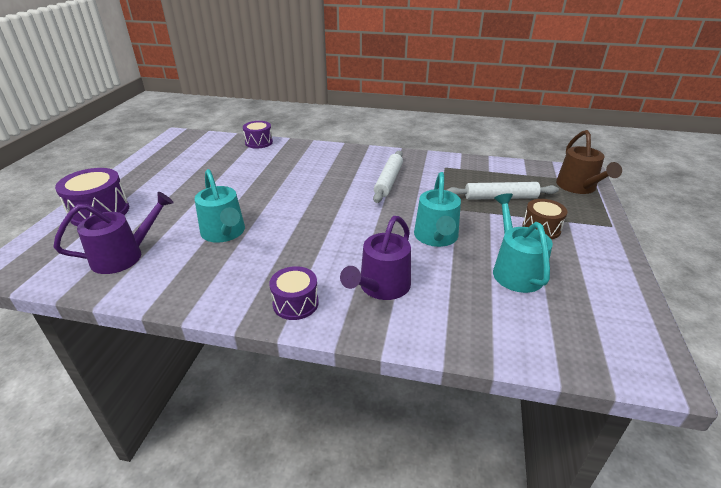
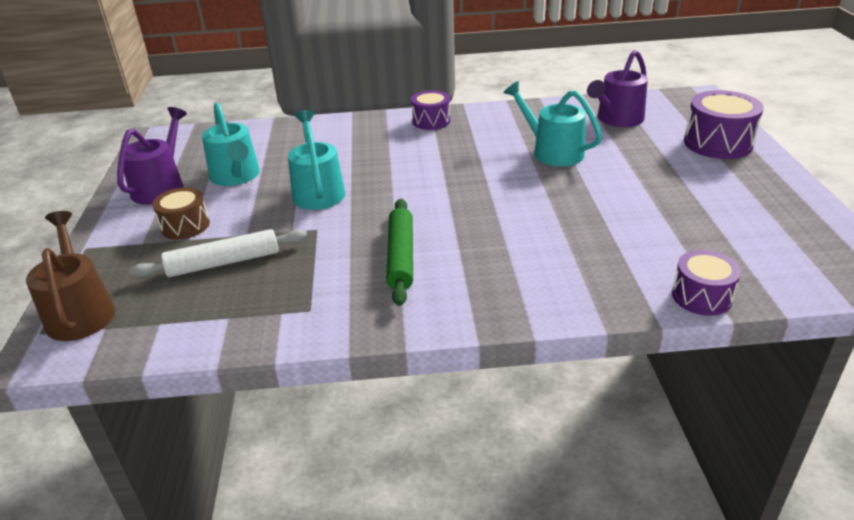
camera: 165 degrees right, 0 degrees up
purple watering can [340,216,411,300] -> purple watering can moved to [117,107,187,205]
white rolling pin [373,151,403,203] -> green rolling pin [386,199,413,306]

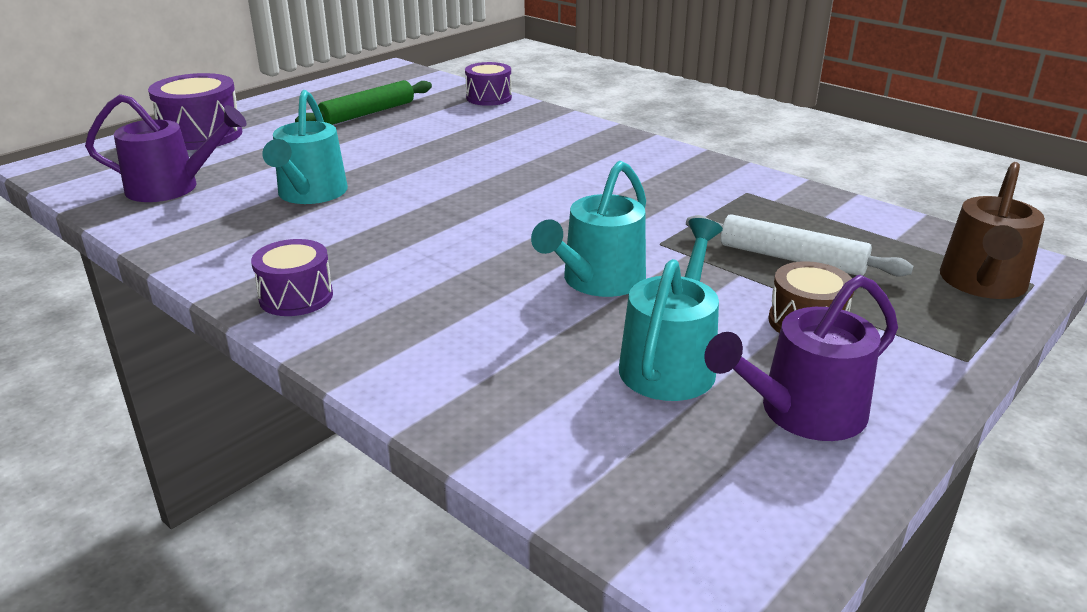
camera: 135 degrees left, 5 degrees down
green rolling pin [386,199,413,306] -> green rolling pin moved to [295,80,432,125]

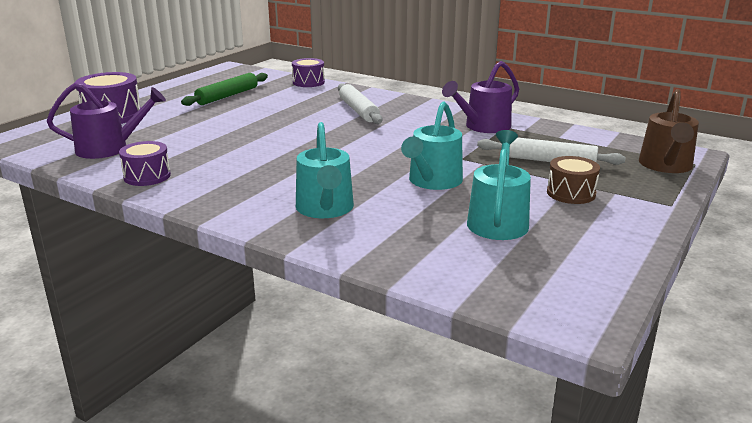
camera: 10 degrees left, 5 degrees down
purple drum [251,239,333,316] -> purple drum moved to [119,141,171,186]
turquoise watering can [262,90,348,204] -> turquoise watering can moved to [296,122,354,218]
purple watering can [704,275,898,441] -> purple watering can moved to [442,61,519,133]
none -> white rolling pin [338,83,383,124]

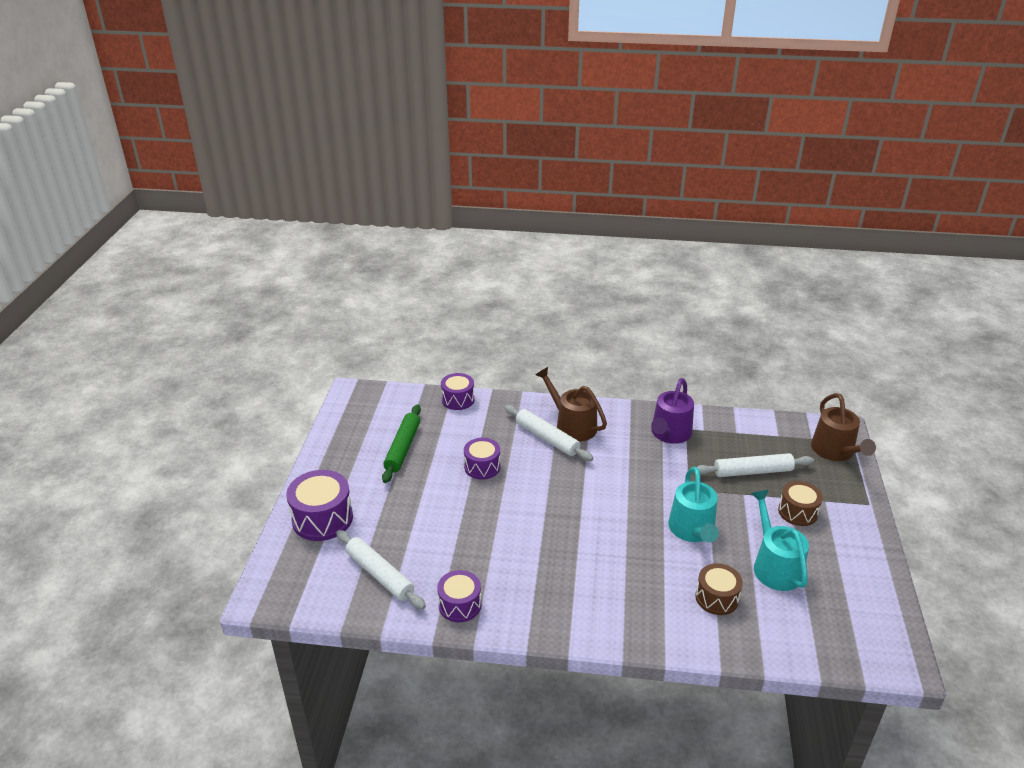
camera: 25 degrees left, 10 degrees up
purple watering can [47,83,166,159] -> white rolling pin [336,530,426,610]
turquoise watering can [296,122,354,218] -> none
none -> purple drum [464,438,501,479]
none -> brown watering can [535,367,607,442]
none -> brown drum [695,563,743,615]

